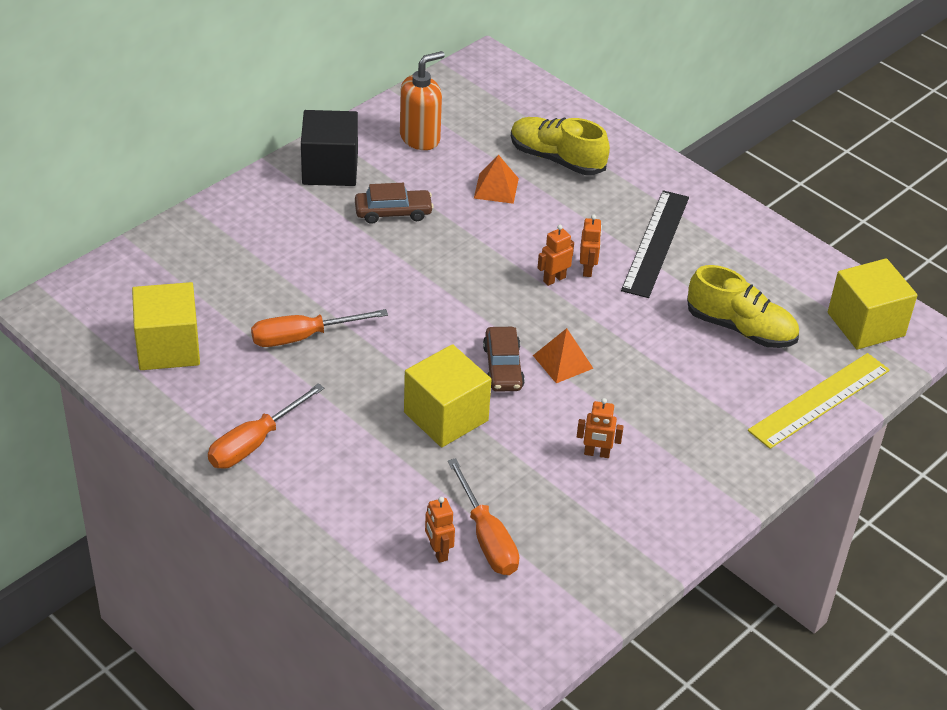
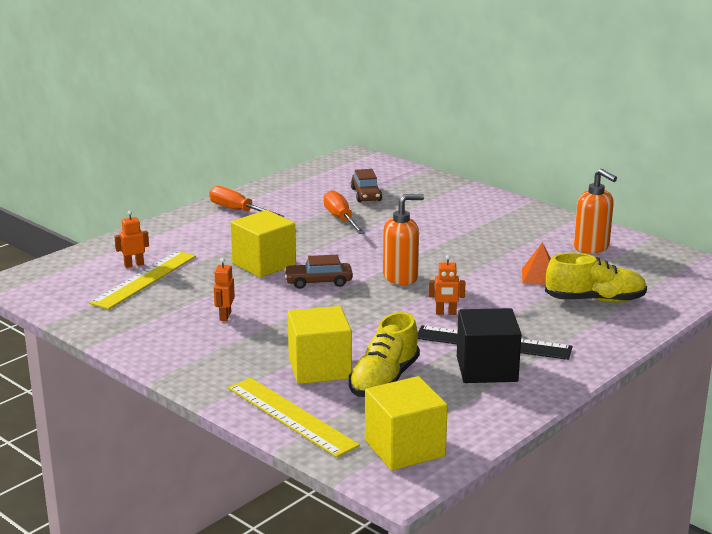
camera: 90 degrees right, 20 degrees down
yellow cube [132,282,200,370] -> yellow cube moved to [288,306,352,384]
black cube [301,110,358,186] -> black cube moved to [457,308,521,383]
brown car [355,183,434,224] -> brown car moved to [351,169,382,202]
orange screwdriver [448,458,519,575] -> yellow ruler [89,251,196,309]
yellow shoe [511,117,610,175] -> yellow shoe turned 60 degrees clockwise [545,253,647,303]
orange pyramid [533,328,594,383] -> none
orange robot [538,225,574,286] -> none
none -> orange soap dispenser [383,194,424,285]

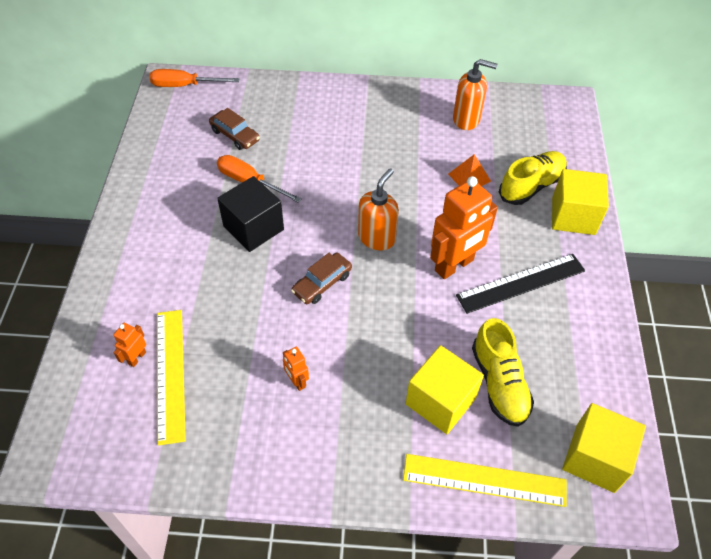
camera: 40 degrees left, 30 degrees up
orange screwdriver [209,186,285,217] -> orange screwdriver moved to [150,69,239,87]
yellow cube [230,210,296,278] -> yellow cube moved to [552,169,609,235]
orange robot [429,255,465,315] -> orange robot [430,176,498,279], size x2.21
black cube [457,308,521,383] -> black cube moved to [217,176,284,252]

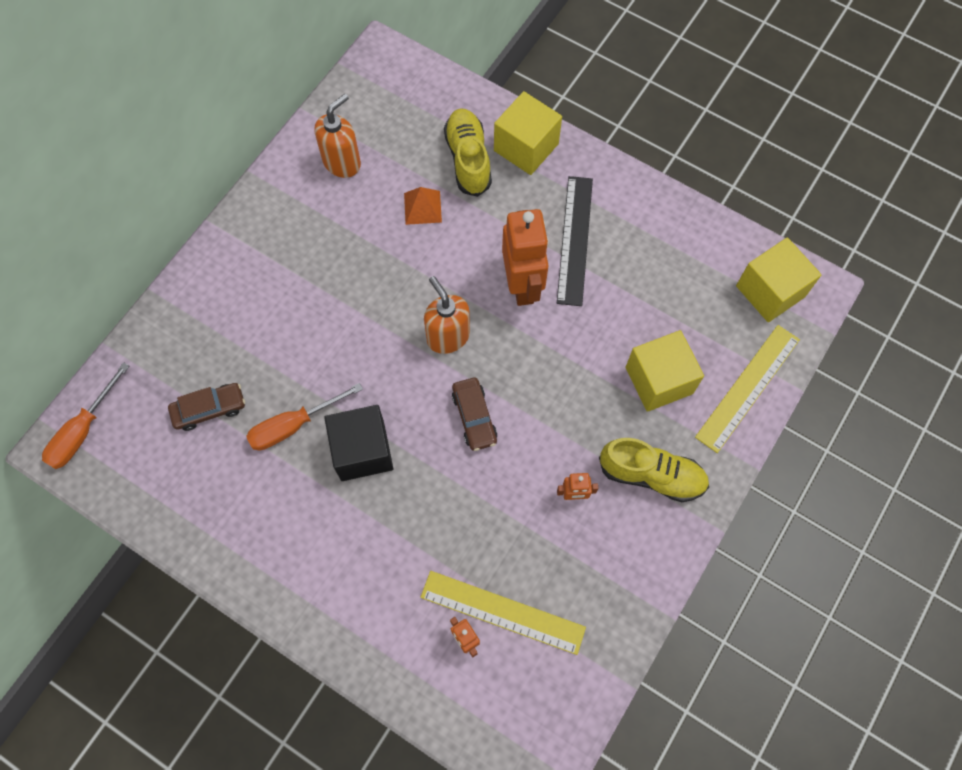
camera: 60 degrees left, 15 degrees up
yellow shoe [472,318,534,427] -> yellow shoe moved to [599,438,709,502]

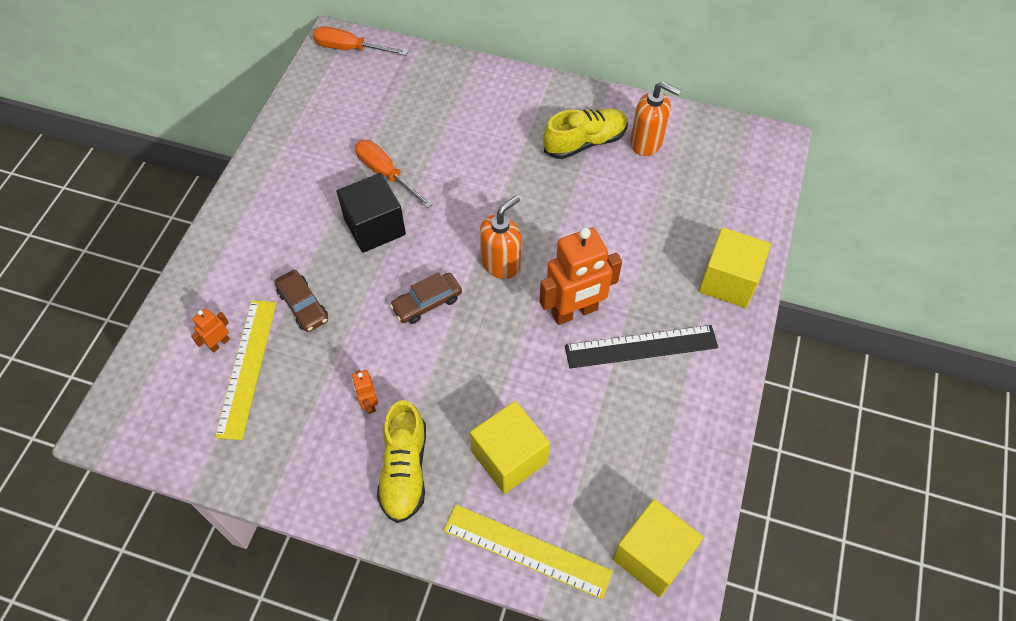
camera: 75 degrees right, 10 degrees down
brown car [168,383,245,431] -> brown car moved to [274,270,328,332]
orange pyramid [404,187,442,225] -> none
yellow shoe [444,109,492,197] -> yellow shoe moved to [543,108,628,159]

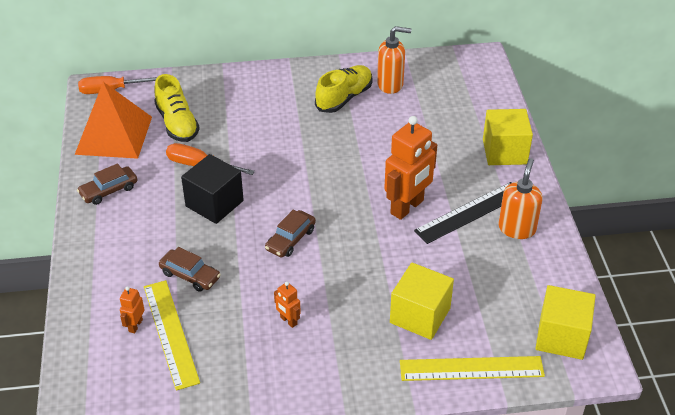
camera: 25 degrees left, 15 degrees down
yellow shoe [377,400,426,523] -> yellow shoe moved to [154,74,200,142]
orange soap dispenser [480,195,521,279] -> orange soap dispenser moved to [498,158,543,239]
none -> orange pyramid [75,82,152,159]
none -> brown car [77,163,137,205]

